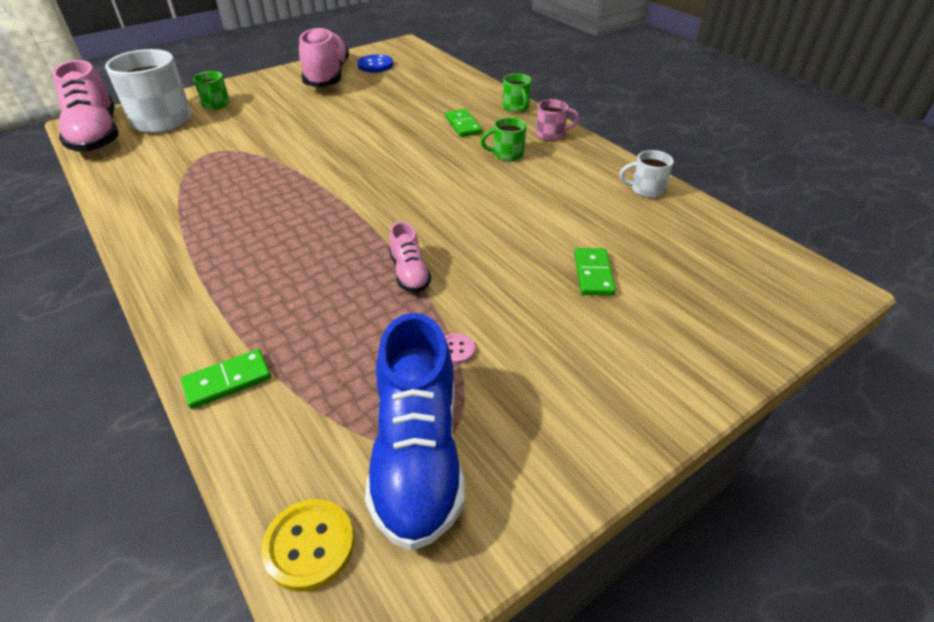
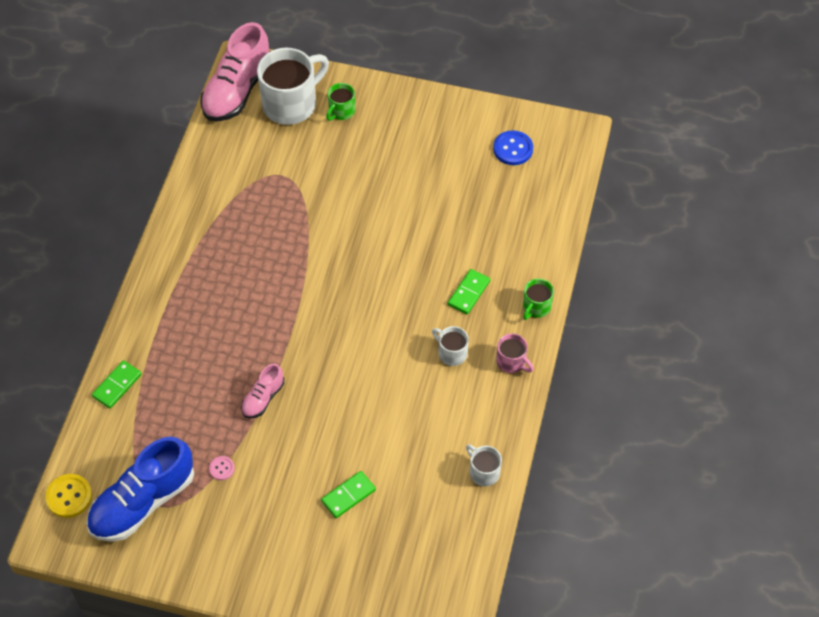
camera: 50 degrees right, 15 degrees up
green domino [181,349,271,409] -> green domino turned 75 degrees counterclockwise [92,360,141,409]
pink shoe [299,27,349,87] -> none
green mug [480,117,527,161] -> white mug [432,326,469,366]

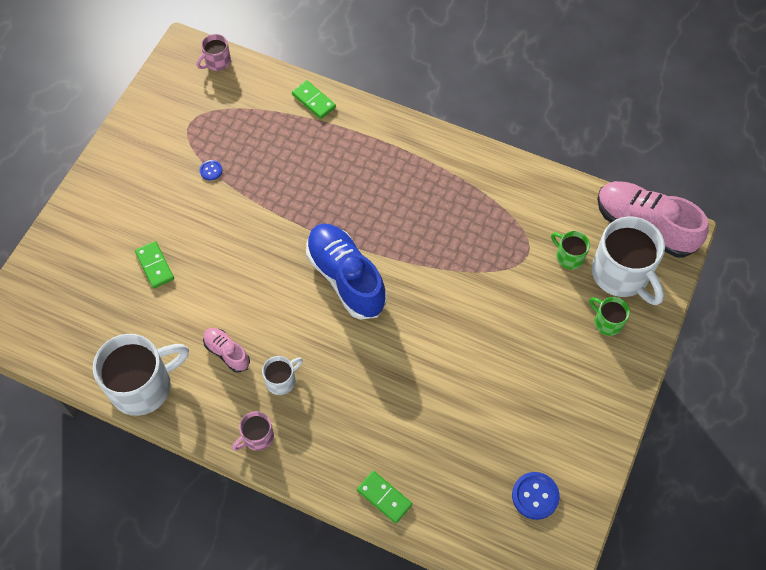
camera: 100 degrees right, 5 degrees up
yellow button [45,474,92,518] -> pink mug [197,34,231,71]
blue shoe [86,437,194,542] -> blue shoe moved to [306,224,387,320]
pink button [209,456,235,480] -> blue button [200,160,222,180]
pink shoe [241,364,284,418] -> pink shoe moved to [203,328,250,373]
green domino [448,269,490,314] -> green domino moved to [357,471,412,524]
white mug [466,444,502,486] -> white mug [93,334,189,416], size x2.05
green mug [523,279,554,320] -> green mug moved to [551,231,590,270]

